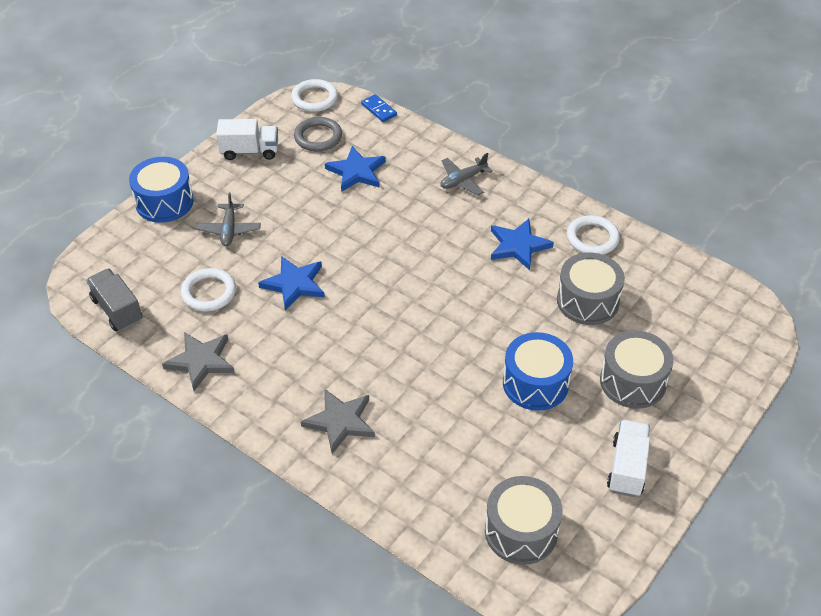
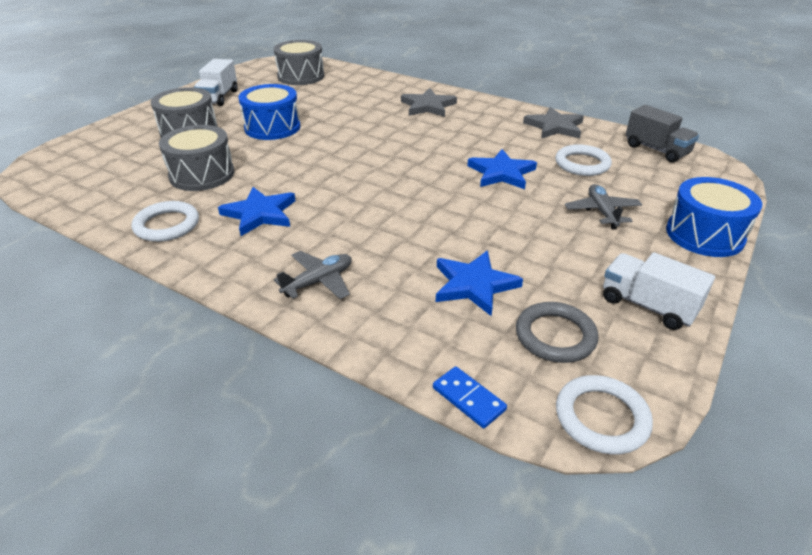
camera: 175 degrees right, 10 degrees down
white truck [216,119,278,160] -> white truck turned 45 degrees clockwise [603,252,715,330]

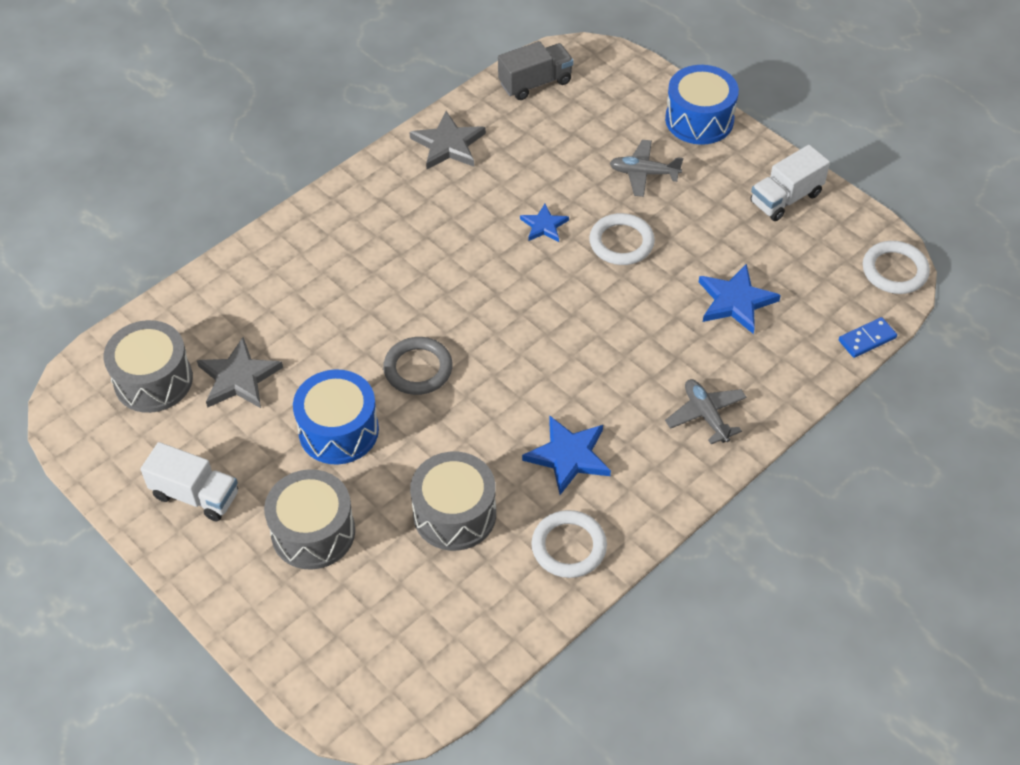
camera: 75 degrees left, 15 degrees up
grey star [401,88,457,117] -> grey star moved to [197,337,283,408]
blue star [467,149,537,189] -> blue star [520,204,569,242], size x0.62
grey ring [516,302,599,363] -> grey ring moved to [383,337,453,395]
white ring [555,144,612,176] -> white ring moved to [589,213,655,265]

